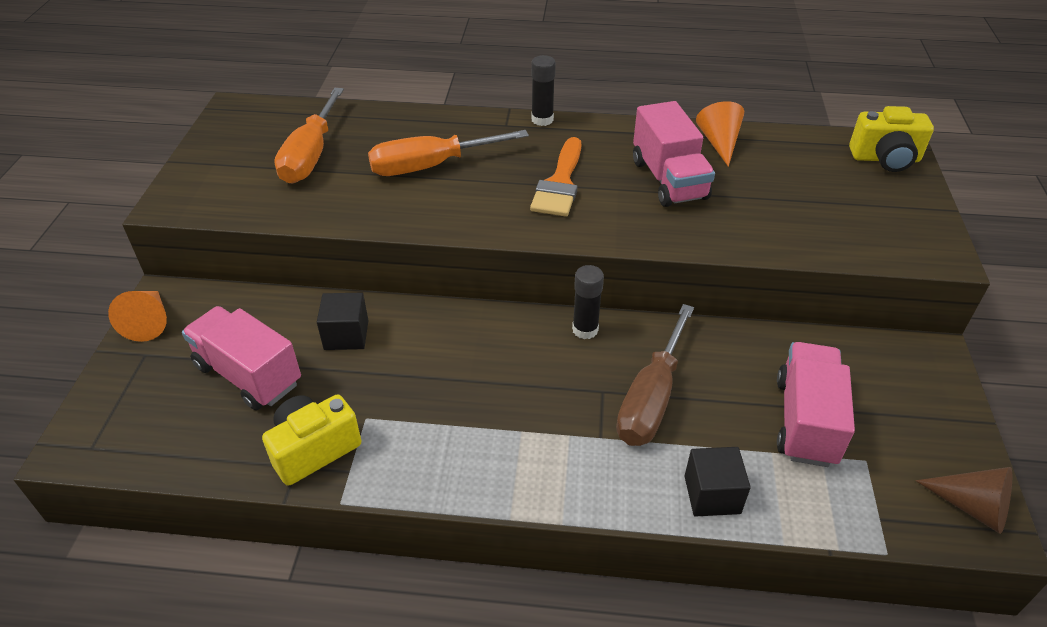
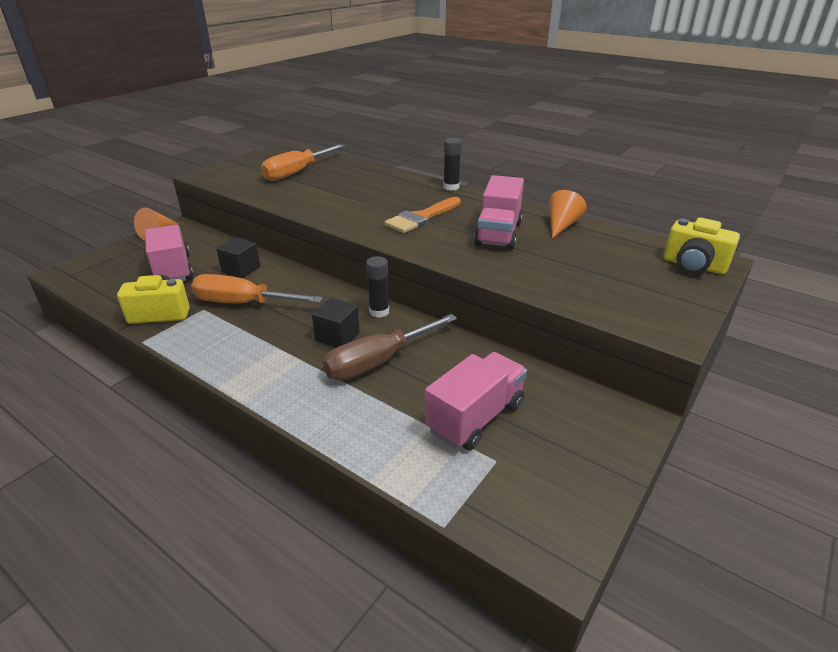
camera: 30 degrees right, 10 degrees down
orange screwdriver [368,130,529,176] -> orange screwdriver moved to [191,274,323,303]
black cube [684,447,751,517] -> black cube moved to [312,298,360,347]
brown cone [915,467,1012,534] -> none

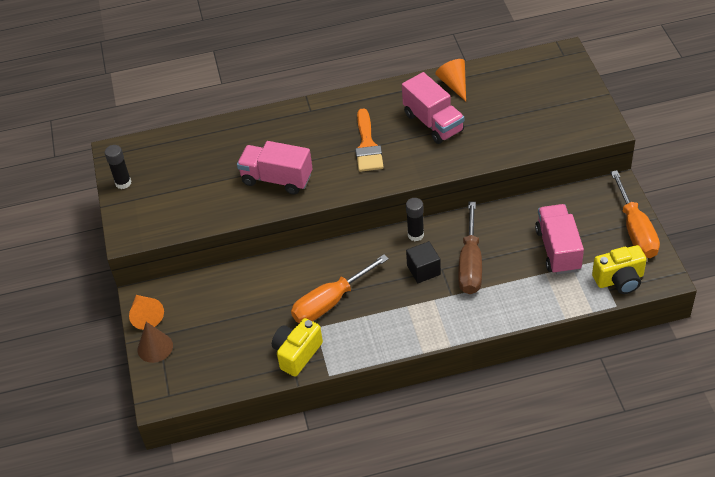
camera: 45 degrees left, 15 degrees up
pink truck [145,225,194,281] -> pink truck moved to [237,141,313,195]
black cube [216,237,260,278] -> none
orange screwdriver [260,144,345,181] -> orange screwdriver moved to [610,170,660,258]
black glue stick [443,138,462,191] -> black glue stick moved to [105,145,131,189]
yellow camera [664,218,740,274] -> yellow camera moved to [592,245,647,294]
none -> brown cone [138,322,173,363]

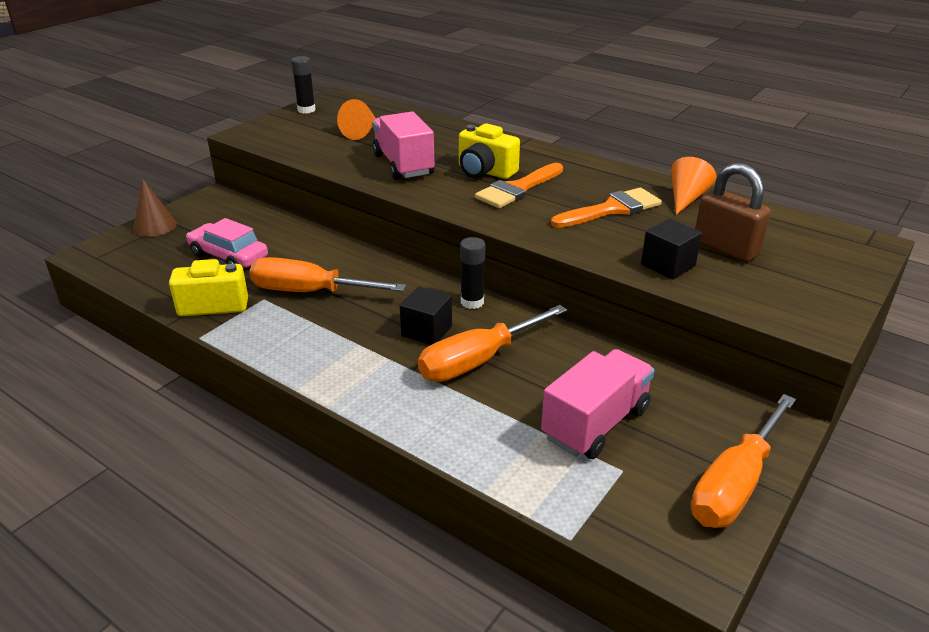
camera: 45 degrees right, 15 degrees down
orange cone [129,295,164,330] -> orange cone moved to [337,99,376,140]
pink truck [402,72,464,144] -> orange brush [551,188,662,228]
brown screwdriver [458,201,482,294] -> orange screwdriver [418,305,567,382]
yellow camera [592,245,647,294] -> yellow camera moved to [459,124,520,179]
none -> pink car [186,218,268,268]
none -> black cube [641,218,702,280]
none -> brown padlock [695,163,771,262]

